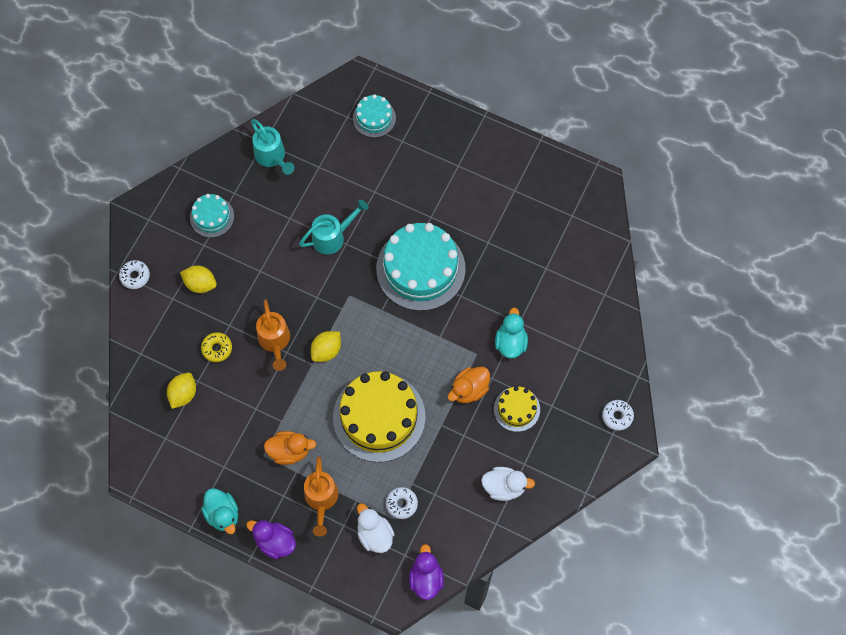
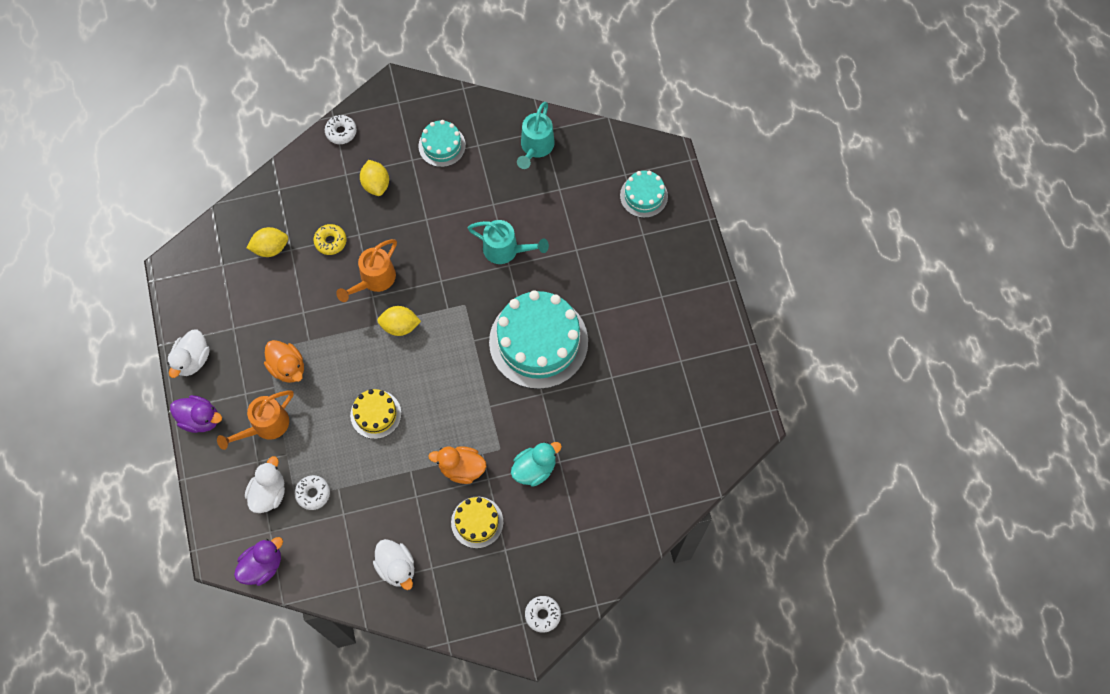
camera: 50 degrees right, 0 degrees up
turquoise duck [201,488,238,534] -> white duck [167,329,210,378]
purple duck [246,520,296,559] -> purple duck turned 120 degrees clockwise [170,395,222,433]
yellow cake [333,371,426,462] -> yellow cake [350,389,401,439], size x0.50

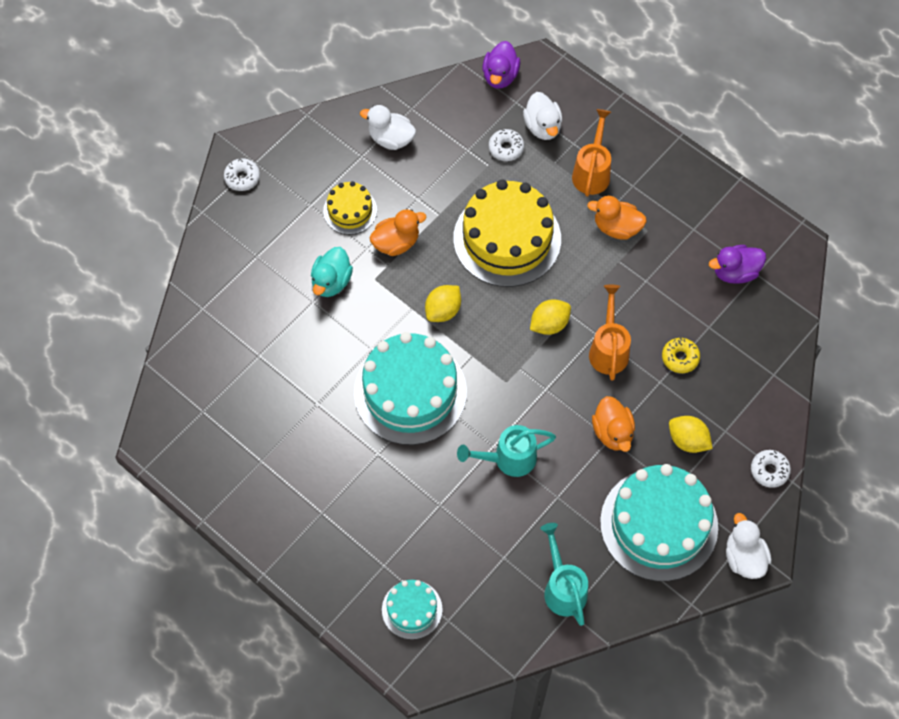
camera: 145 degrees right, 5 degrees down
white duck [167,329,210,378] -> white duck moved to [726,513,771,579]
purple duck [170,395,222,433] -> purple duck moved to [709,245,766,284]
yellow lemon [246,227,288,257] -> yellow lemon moved to [425,285,461,322]
yellow cake [350,389,401,439] -> yellow cake [453,179,561,287], size x1.99
turquoise cake [418,120,466,167] -> turquoise cake [600,464,718,581], size x1.99
none -> orange duck [592,396,635,452]

